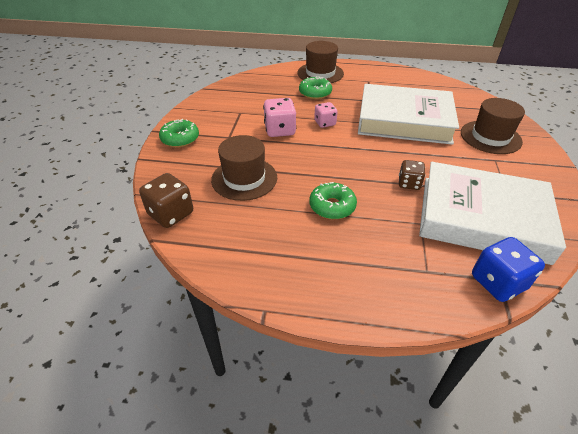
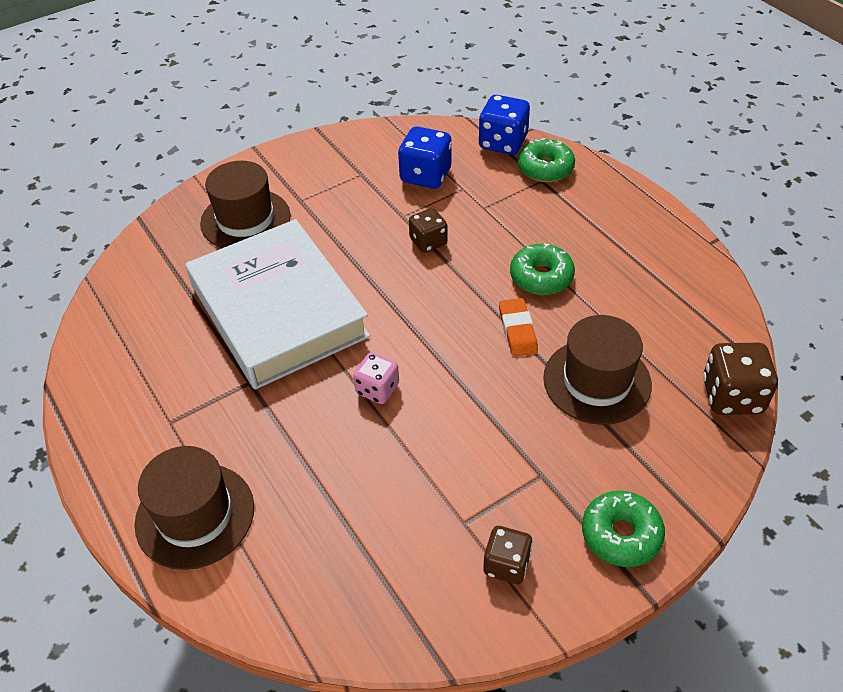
camera: 130 degrees left, 5 degrees up
pink dice [263,98,296,137] -> none
green donut [299,77,332,99] -> green donut moved to [518,138,575,182]
white book [419,162,566,265] -> blue dice [398,126,452,189]
none -> brown dice [483,526,533,584]
none -> orange eraser [499,298,538,357]

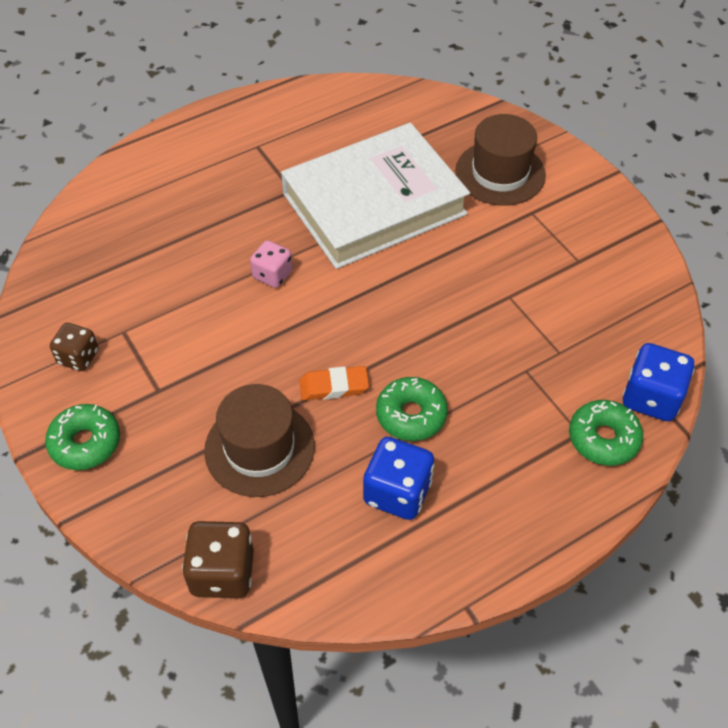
camera: 90 degrees right, 5 degrees up
brown hat [134,446,254,570] -> none
blue dice [398,126,452,189] -> blue dice moved to [363,437,434,520]
brown dice [409,208,447,253] -> none

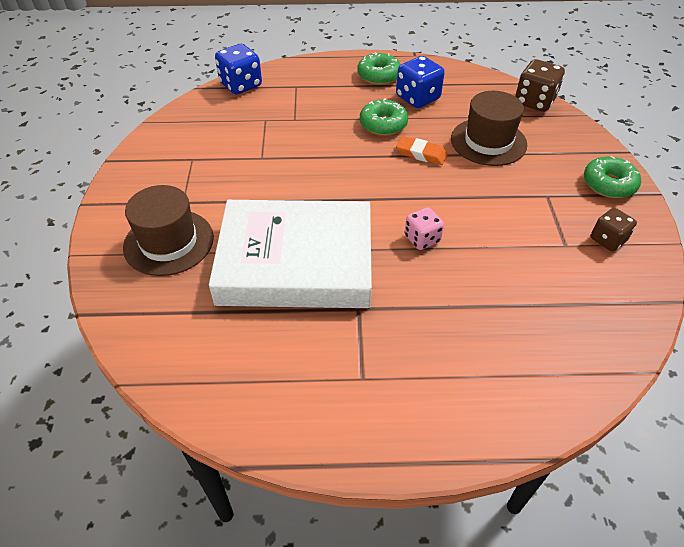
camera: 150 degrees left, 5 degrees down
green donut [569,400,643,466] -> green donut moved to [357,52,401,85]

